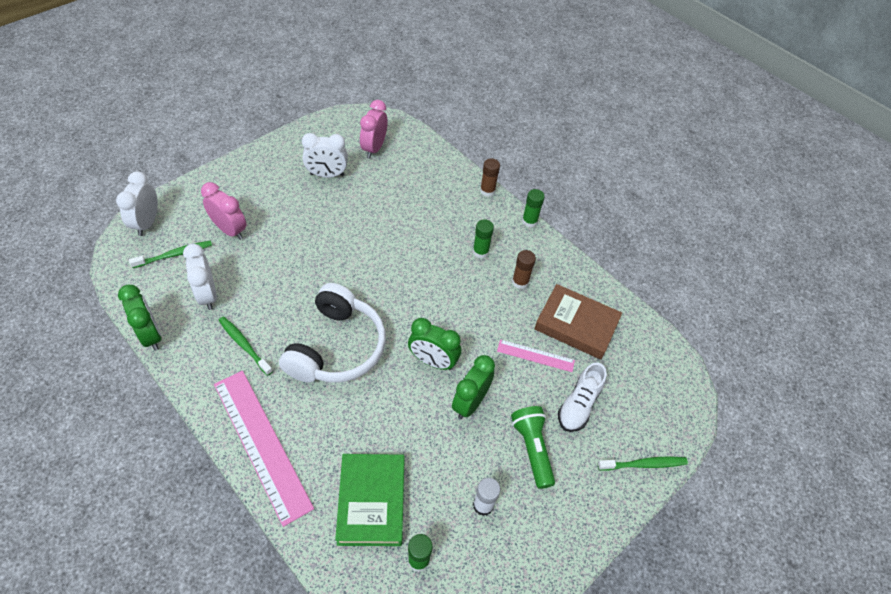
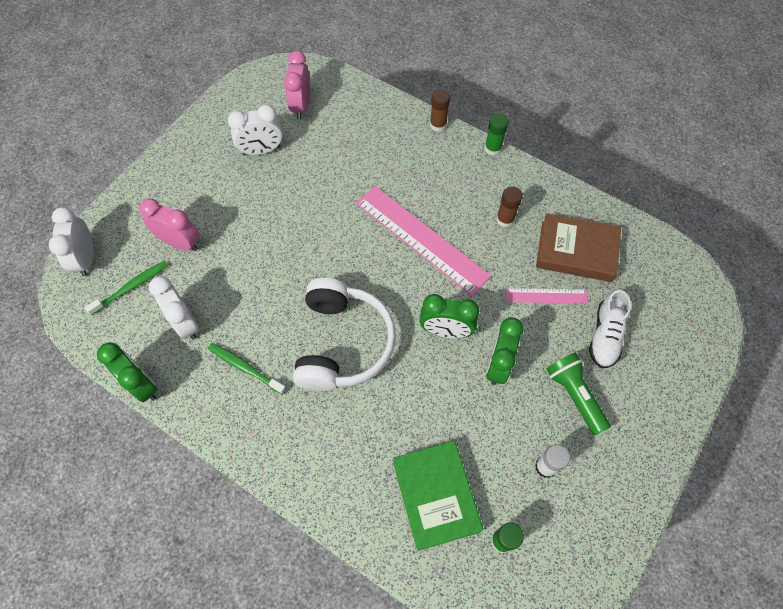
camera: 10 degrees left, 10 degrees up
pink ruler [214,371,314,527] -> pink ruler moved to [356,186,491,296]
green glue stick [473,219,494,258] -> none
green toothbrush [598,456,688,471] -> none

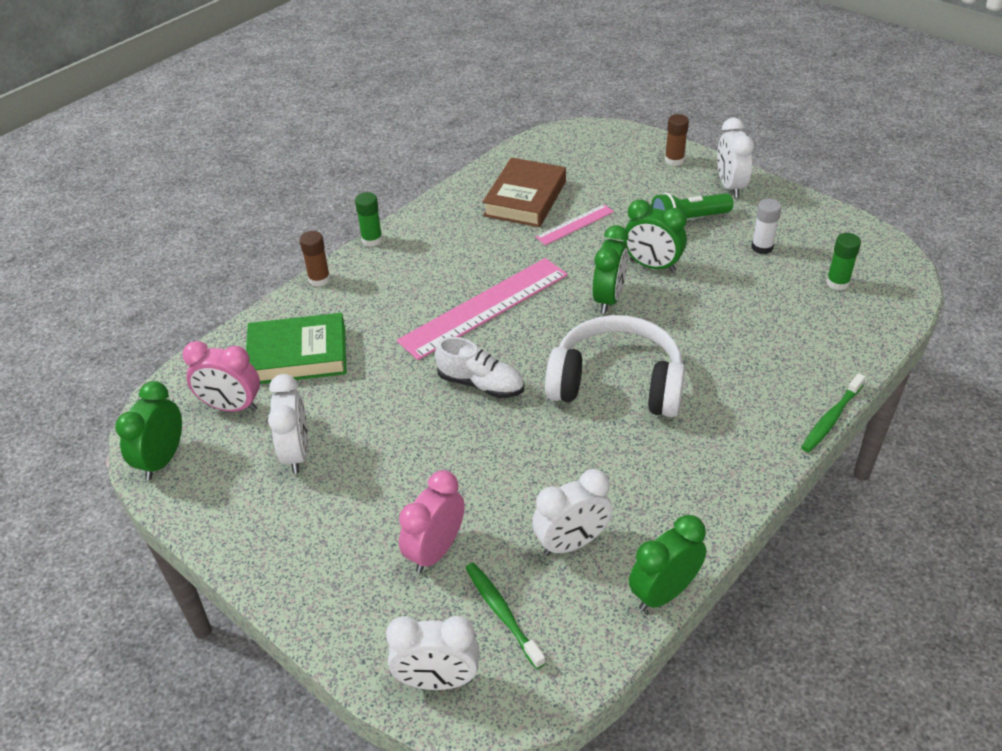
camera: 80 degrees left, 20 degrees down
green toothbrush [208,343,286,395] -> green toothbrush moved to [801,373,865,452]
green book [393,441,483,551] -> green book moved to [246,313,346,384]
brown glue stick [496,186,523,227] -> brown glue stick moved to [665,114,689,166]
pink ruler [506,288,588,304] -> pink ruler turned 45 degrees clockwise [536,204,614,245]
white shoe [589,290,631,368] -> white shoe moved to [435,337,524,398]
none -> green clock [115,381,182,480]
none -> white clock [717,118,754,198]

